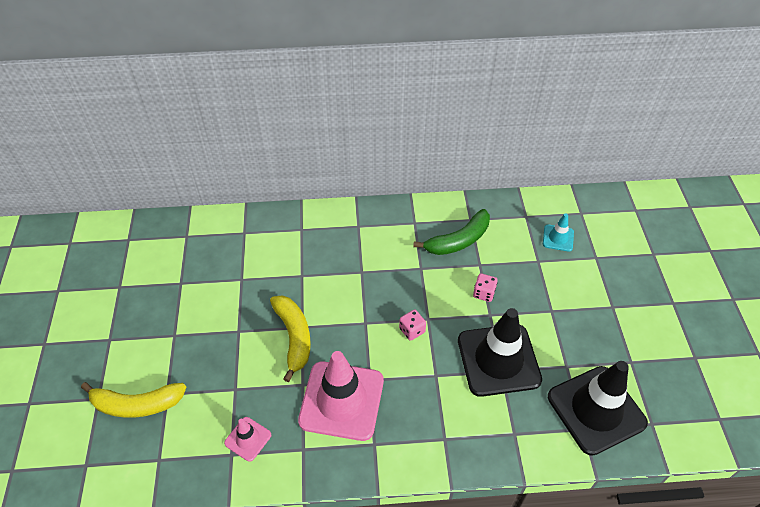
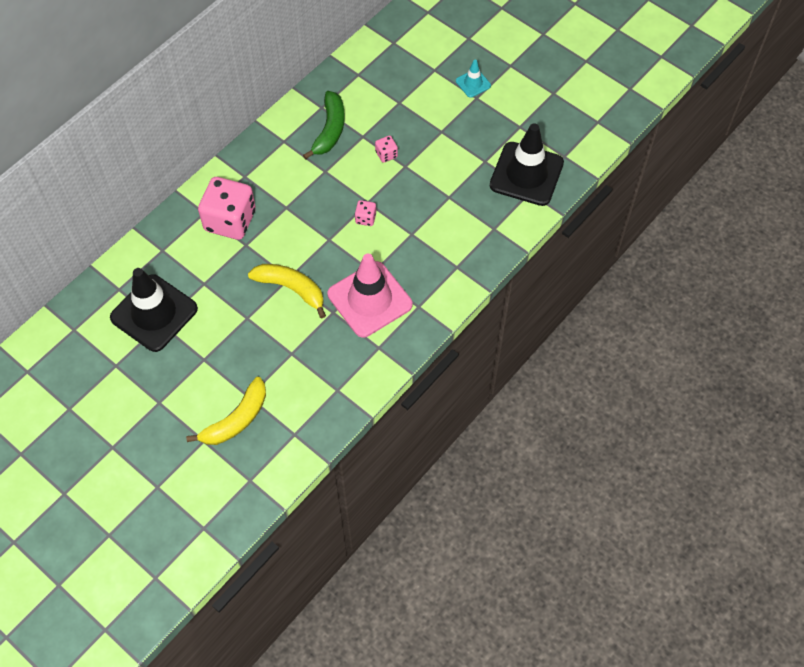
camera: 45 degrees left, 10 degrees up
pink traffic cone [224,417,271,462] -> none
black traffic cone [458,308,542,397] -> black traffic cone moved to [110,268,198,352]
turquoise traffic cone [543,213,574,252] -> turquoise traffic cone moved to [456,59,491,98]
none -> pink dice [198,177,256,240]

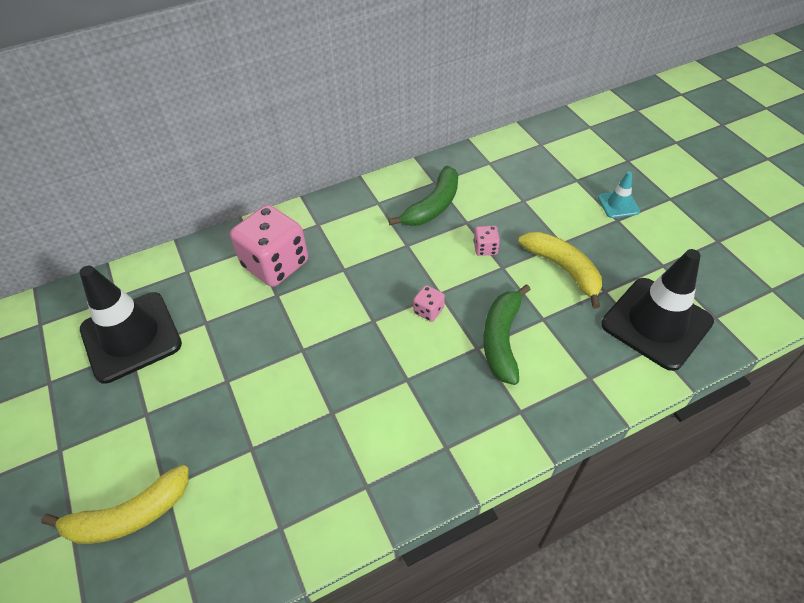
camera: 25 degrees right, 10 degrees down
yellow banana [248,264,326,318] -> yellow banana moved to [518,231,602,309]
pink traffic cone [328,254,413,338] -> none
none -> green banana [483,284,531,385]

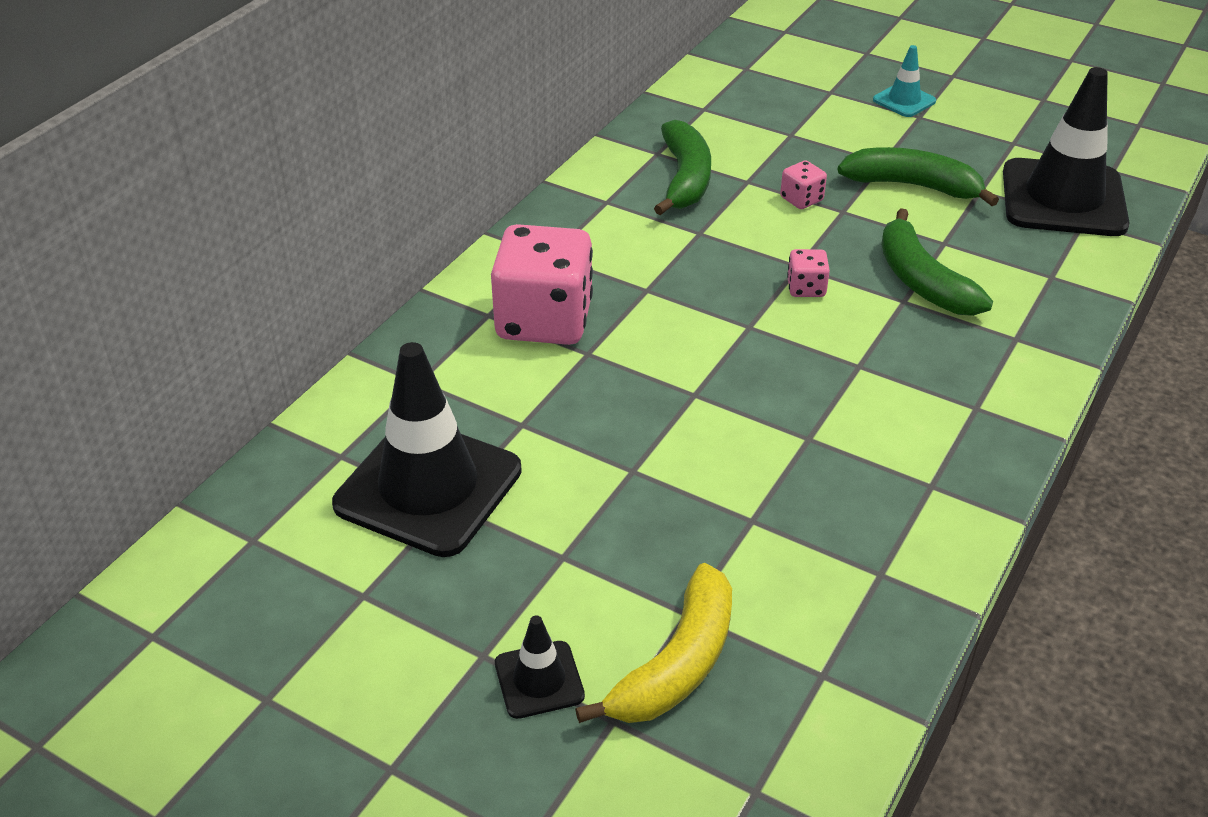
camera: 35 degrees left, 10 degrees down
yellow banana [518,231,602,309] -> green banana [837,147,999,206]
none -> black traffic cone [495,615,585,719]

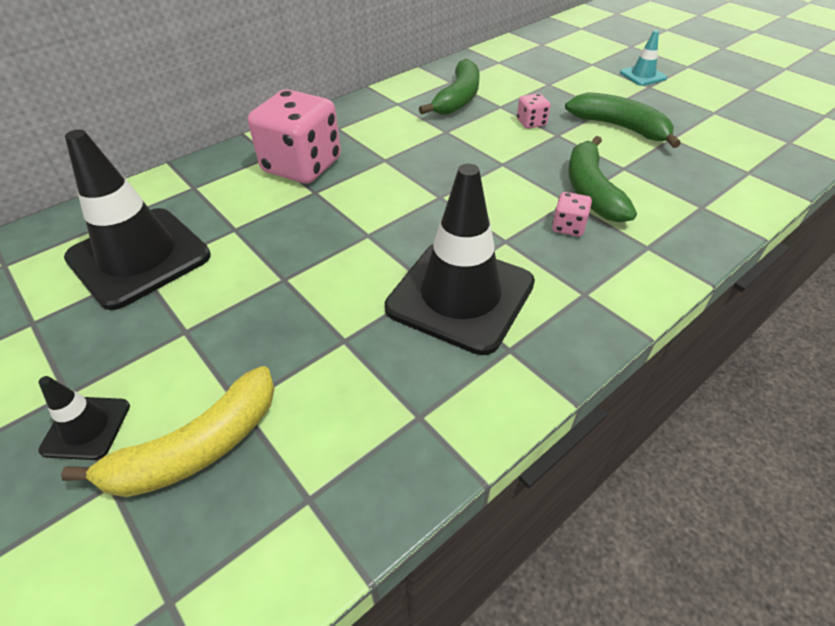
camera: 20 degrees right, 5 degrees up
pink dice [787,249,830,297] -> pink dice moved to [552,192,592,236]
black traffic cone [1003,67,1130,236] -> black traffic cone moved to [385,164,535,355]

